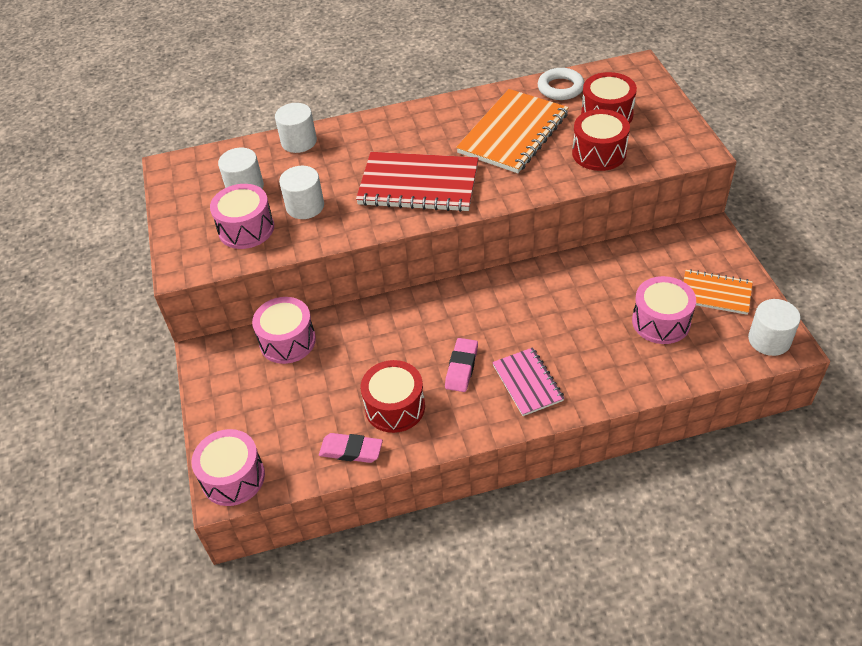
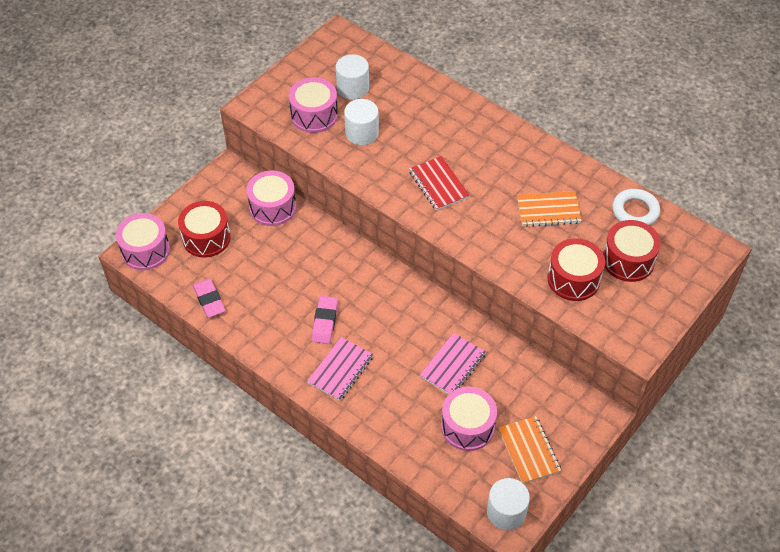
camera: 50 degrees right, 5 degrees up
white cylinder [275,103,317,153] -> none
red notebook [356,152,479,212] -> red notebook [409,156,470,211], size x0.57
red drum [361,360,425,433] -> red drum moved to [178,201,231,258]
pink eraser [445,338,478,392] -> pink eraser turned 60 degrees counterclockwise [312,296,338,344]
orange notebook [456,89,569,173] -> orange notebook [517,191,582,227], size x0.57
none -> pink notebook [420,333,486,394]

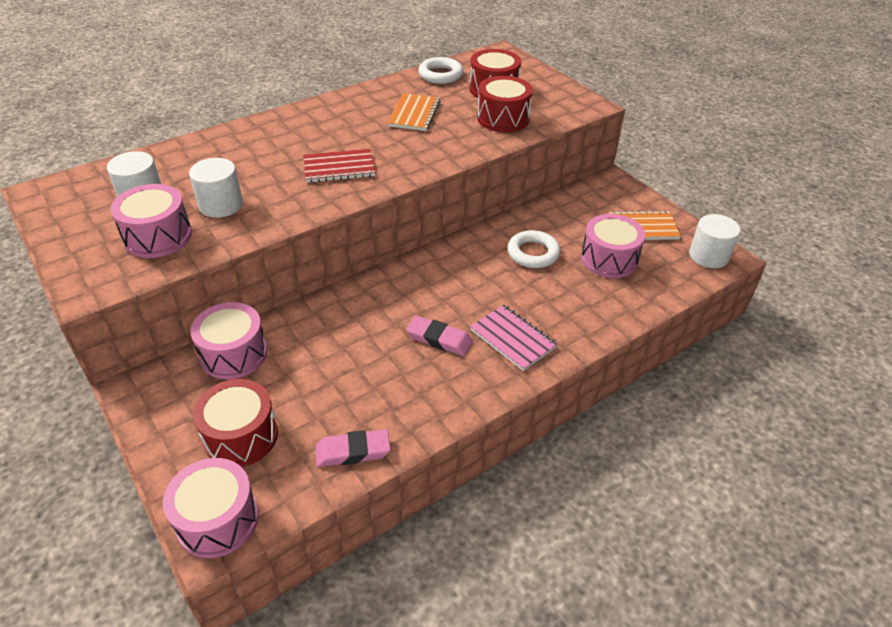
camera: 75 degrees left, 10 degrees down
pink notebook [420,333,486,394] -> white ring [508,230,560,268]

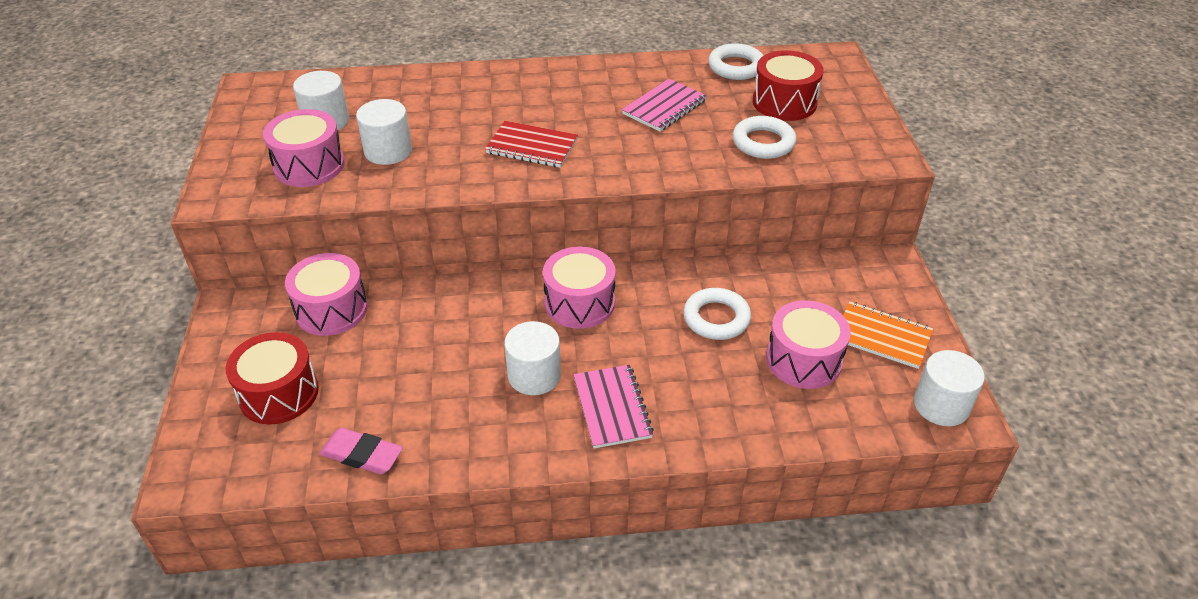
camera: 30 degrees right, 0 degrees up
pink drum [163,458,259,558] -> pink drum moved to [543,246,616,329]
orange notebook [387,93,441,131] -> pink notebook [622,79,707,132]
pink eraser [406,316,473,356] -> white cylinder [504,321,561,395]
red drum [477,76,533,132] -> white ring [732,116,797,159]

